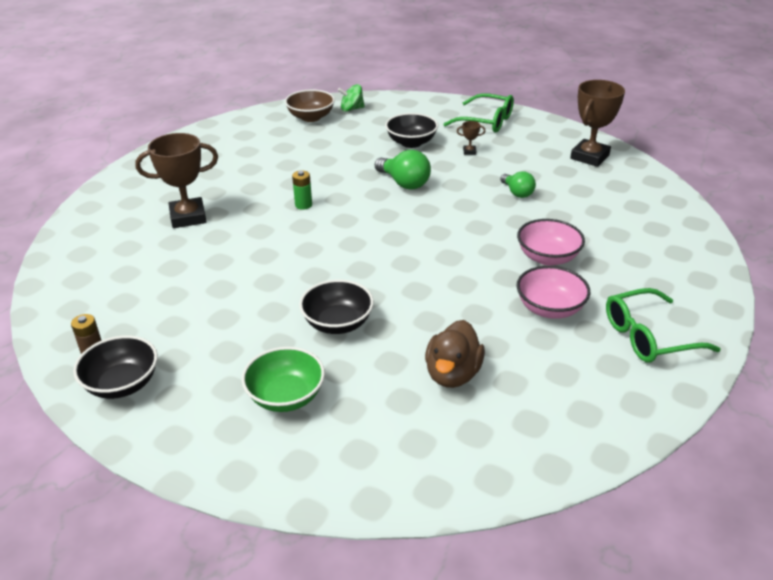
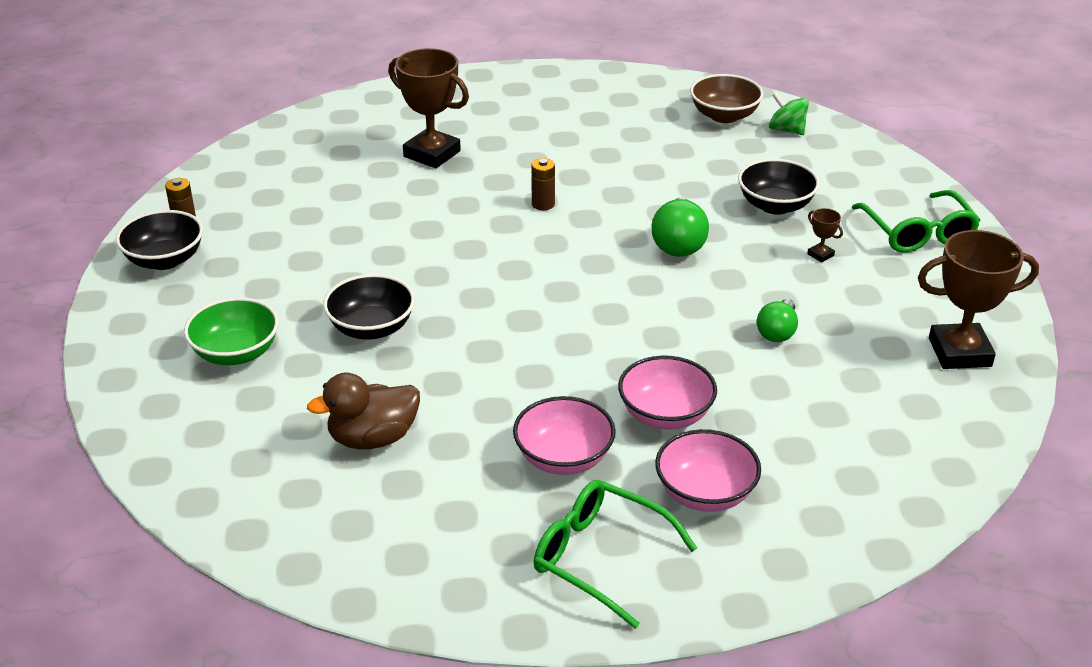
camera: 50 degrees right, 0 degrees up
green battery [292,170,312,210] -> brown battery [531,158,555,210]
none -> pink bowl [655,429,761,512]

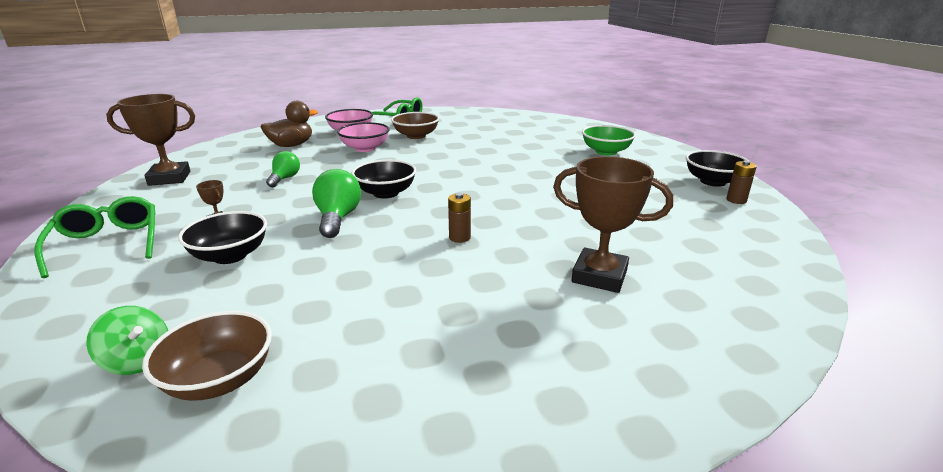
camera: 170 degrees right, 10 degrees down
brown duck [307,372,420,449] -> brown duck moved to [261,101,318,147]
black bowl [323,274,415,340] -> black bowl moved to [352,160,416,199]
pink bowl [513,396,616,475] -> brown bowl [391,112,439,139]

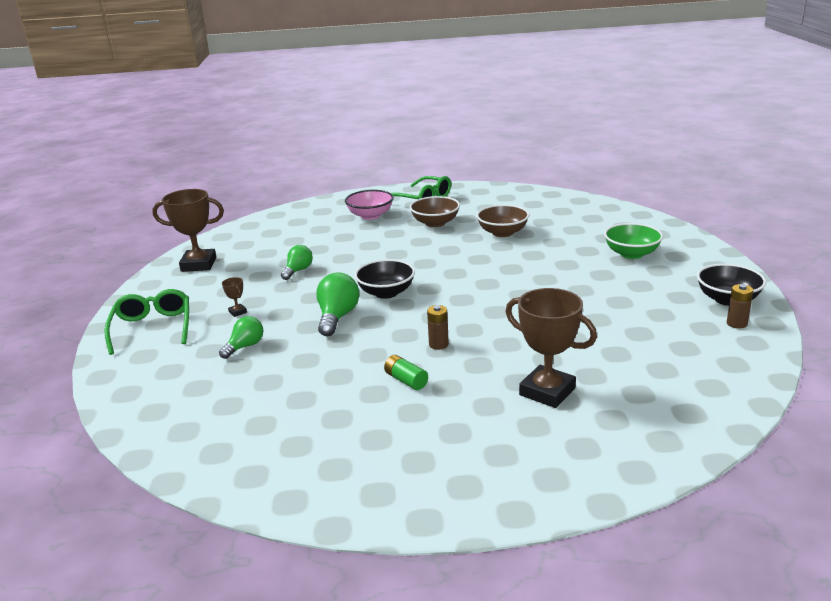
camera: 15 degrees right, 0 degrees up
green spinning top [86,306,168,375] -> none
brown bowl [142,311,272,401] -> brown bowl moved to [476,205,530,237]
black bowl [178,211,267,264] -> green light bulb [219,316,263,359]
brown duck [261,101,318,147] -> none
pink bowl [337,122,390,152] -> none
none -> green battery [384,355,428,390]

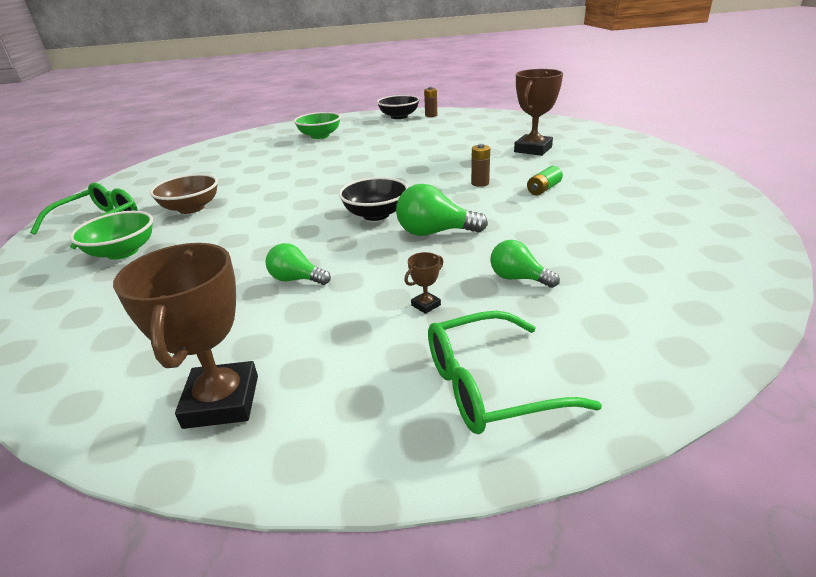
camera: 95 degrees left, 5 degrees up
pink bowl [345,190,394,220] -> green bowl [70,211,153,260]
brown bowl [476,205,530,237] -> none

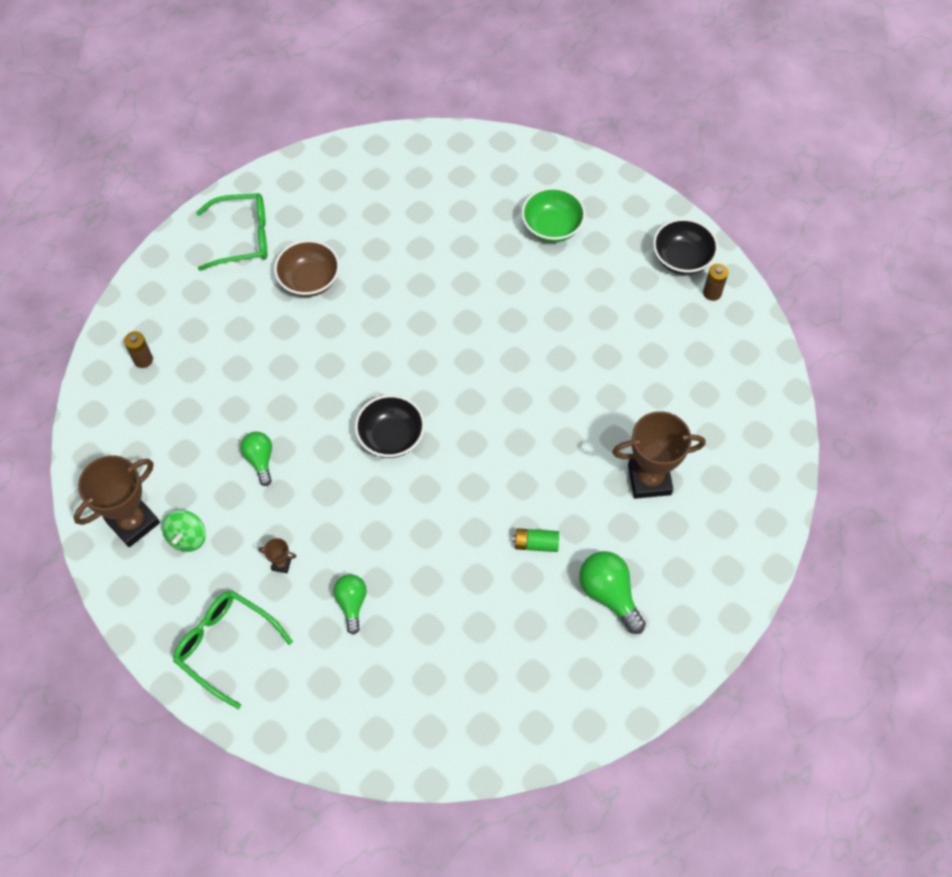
camera: 50 degrees right, 30 degrees up
green bowl [70,211,153,260] -> none
green light bulb [396,184,488,236] -> green light bulb moved to [579,551,646,634]
brown battery [471,144,490,187] -> brown battery moved to [124,331,153,368]
none -> green spinning top [162,510,206,552]

